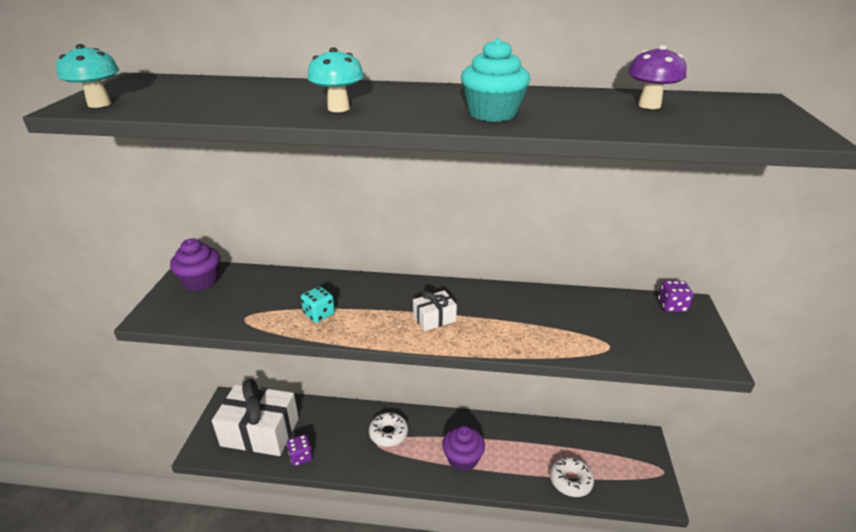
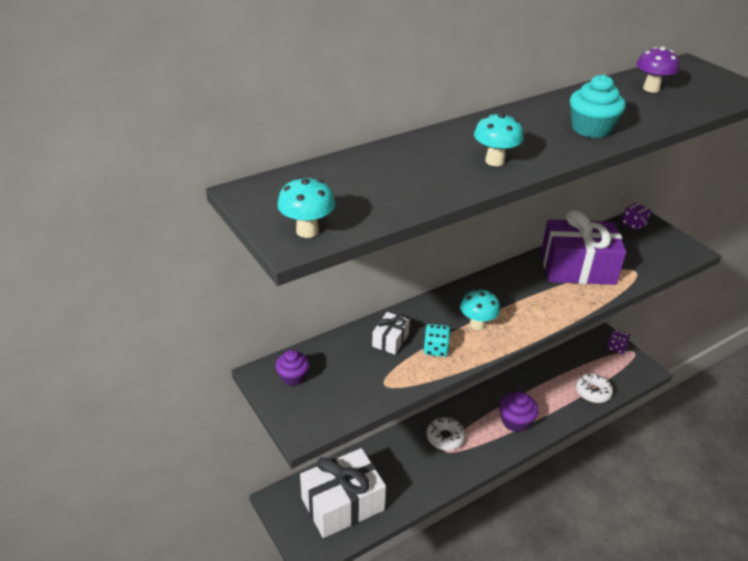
camera: 40 degrees left, 5 degrees up
purple cupcake [170,238,220,291] -> purple cupcake [275,350,310,386], size x0.66
purple dice [287,434,313,466] -> purple dice moved to [607,329,630,354]
white gift [413,290,457,331] -> white gift moved to [372,312,410,355]
none -> turquoise mushroom [460,289,500,330]
none -> purple gift [541,210,626,285]

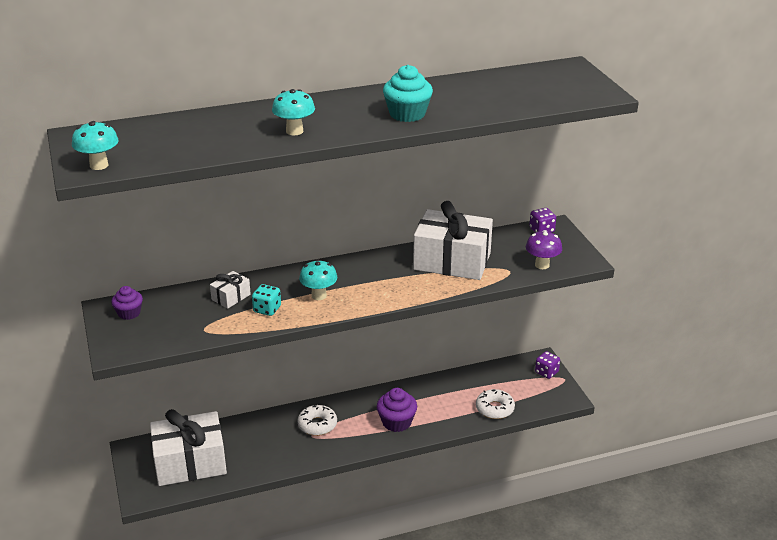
camera: 15 degrees right, 5 degrees down
purple gift [541,210,626,285] -> white gift [413,201,493,280]
purple mushroom [637,47,679,93] -> purple mushroom moved to [526,230,562,269]

